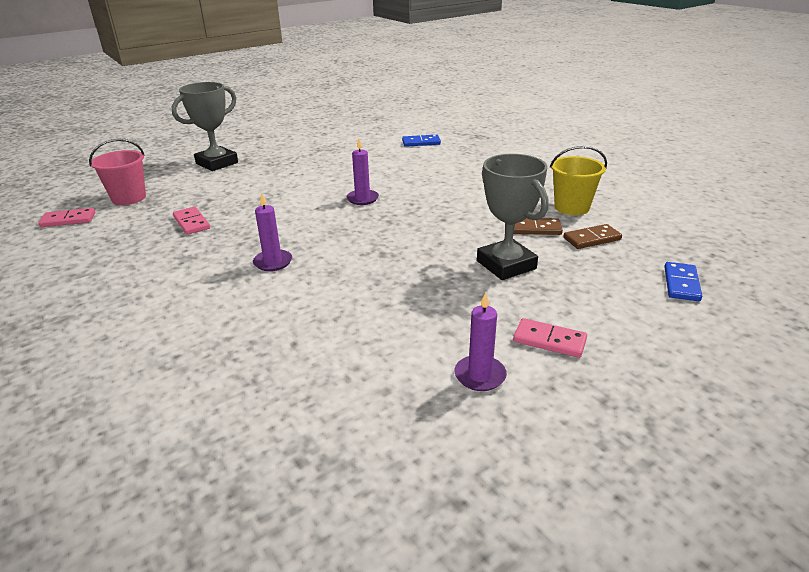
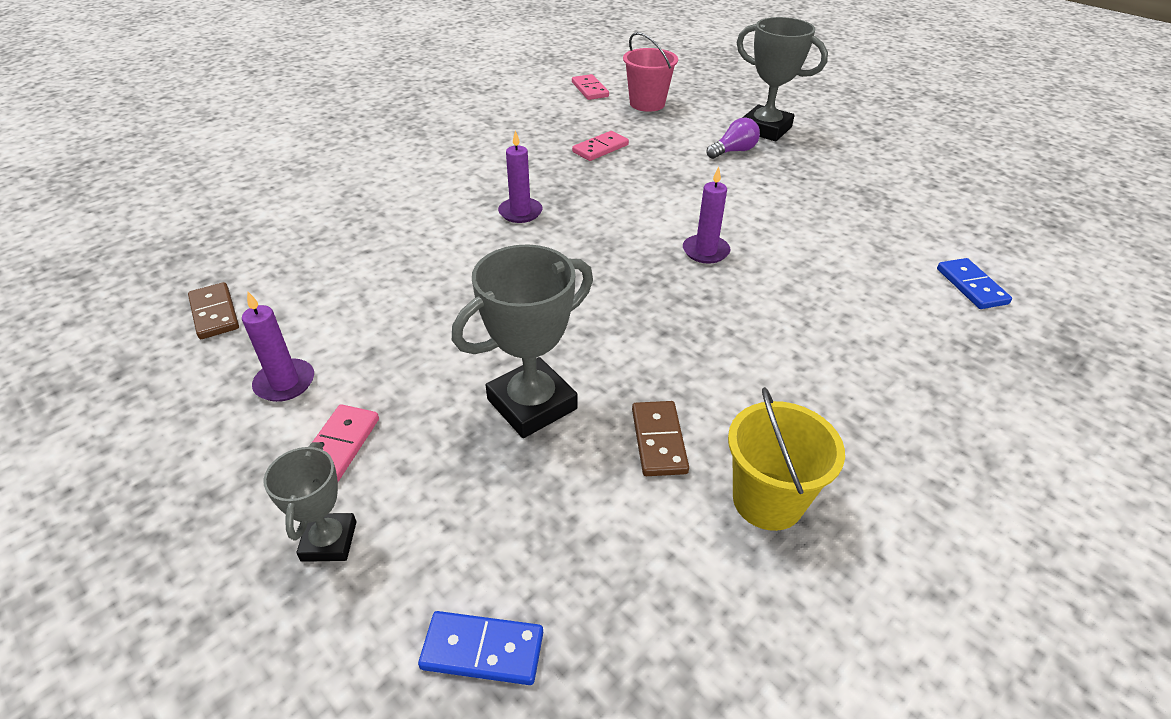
camera: 80 degrees right, 10 degrees up
brown domino [564,224,622,249] -> brown domino moved to [188,282,239,339]
none -> grey trophy [263,442,356,562]
none -> purple light bulb [706,117,760,159]

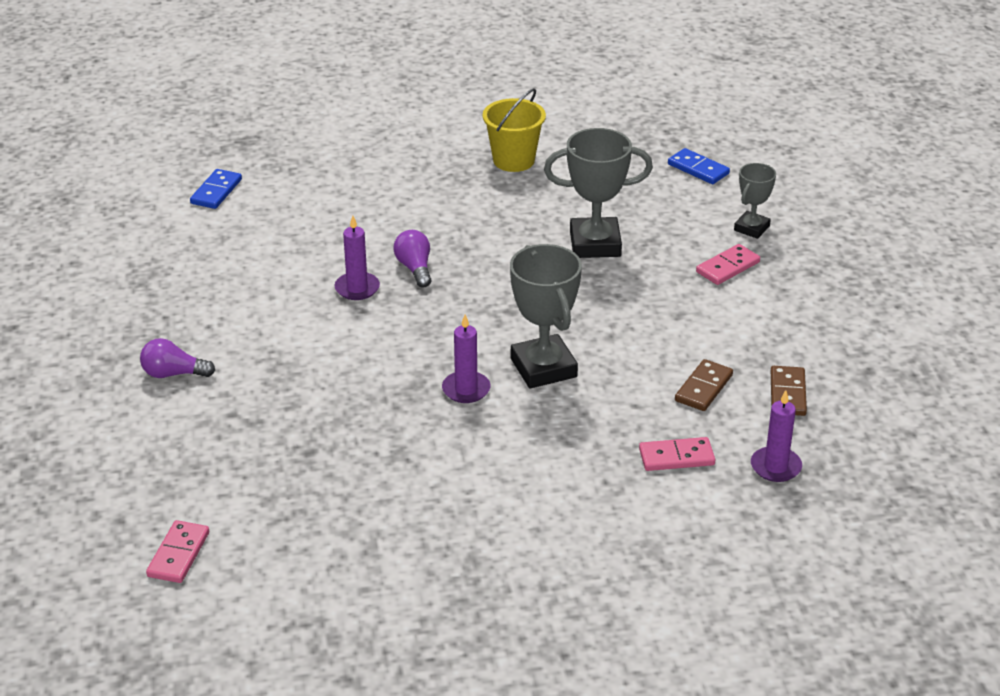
camera: 145 degrees left, 5 degrees down
purple candle [242,292,314,402] -> purple candle moved to [751,390,802,482]
pink domino [572,131,629,161] -> pink domino moved to [639,437,715,471]
pink bucket [623,32,678,112] -> none
brown domino [632,401,689,476] -> brown domino moved to [675,359,733,411]
grey trophy [737,17,828,141] -> grey trophy moved to [510,244,582,389]
none -> purple light bulb [393,230,431,287]

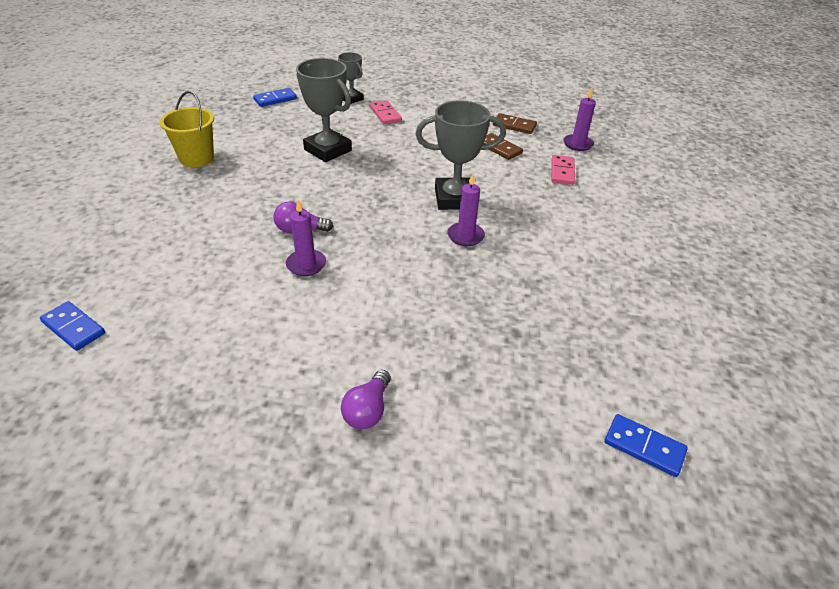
camera: 75 degrees left, 5 degrees up
pink domino [146,520,209,583] -> blue domino [605,414,688,477]
grey trophy [544,128,653,258] -> grey trophy turned 60 degrees counterclockwise [296,58,352,162]

